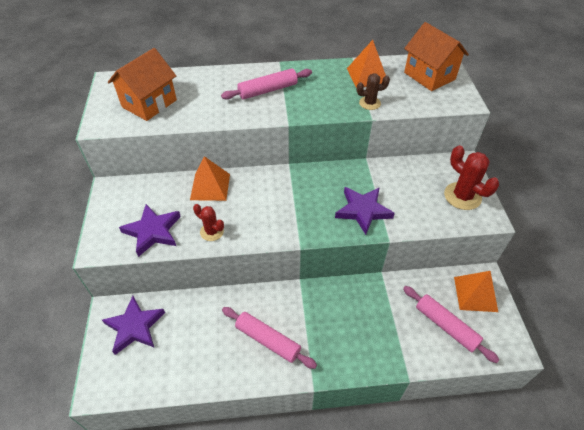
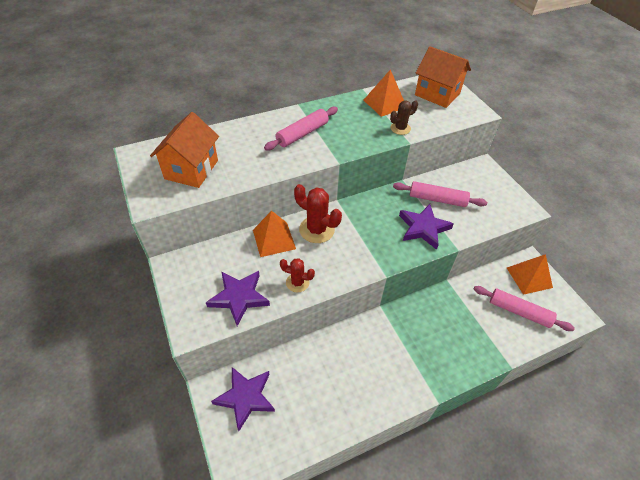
camera: 20 degrees left, 0 degrees up
pink rolling pin [222,307,317,369] -> pink rolling pin moved to [393,181,487,207]
red cactus [444,145,499,210] -> red cactus moved to [294,184,342,243]

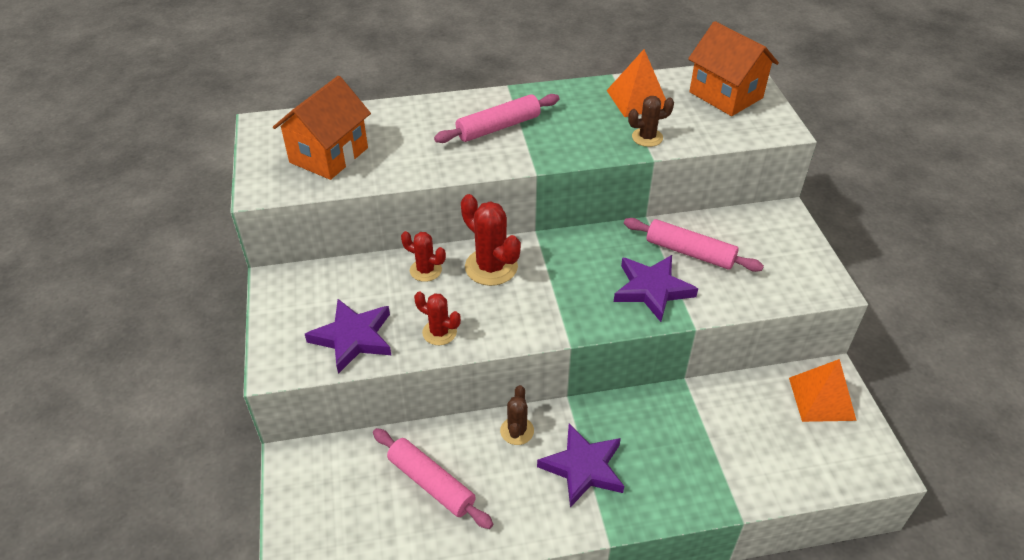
camera: 15 degrees right, 5 degrees down
purple star [211,367,275,431] -> purple star moved to [537,424,624,508]
orange pyramid [253,211,296,257] -> red cactus [401,231,446,282]
pink rolling pin [474,286,575,331] -> pink rolling pin moved to [373,428,493,529]
none -> brown cactus [500,385,534,445]

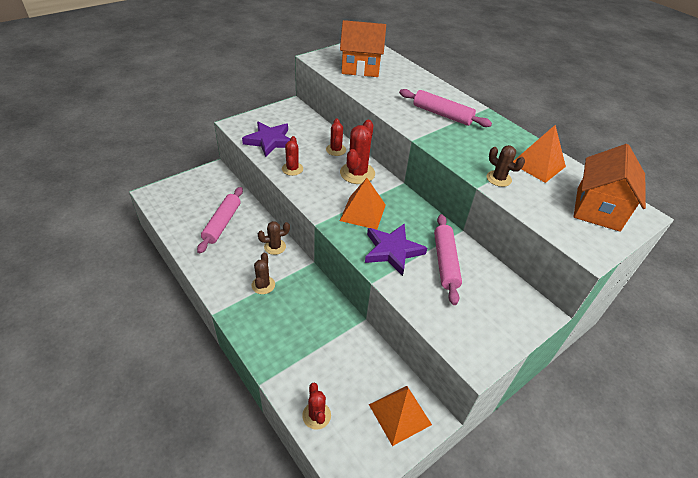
camera: 60 degrees right, 0 degrees up
purple star [537,424,624,508] -> brown cactus [252,253,275,294]
none -> red cactus [302,383,331,430]
none -> orange pyramid [340,178,386,230]

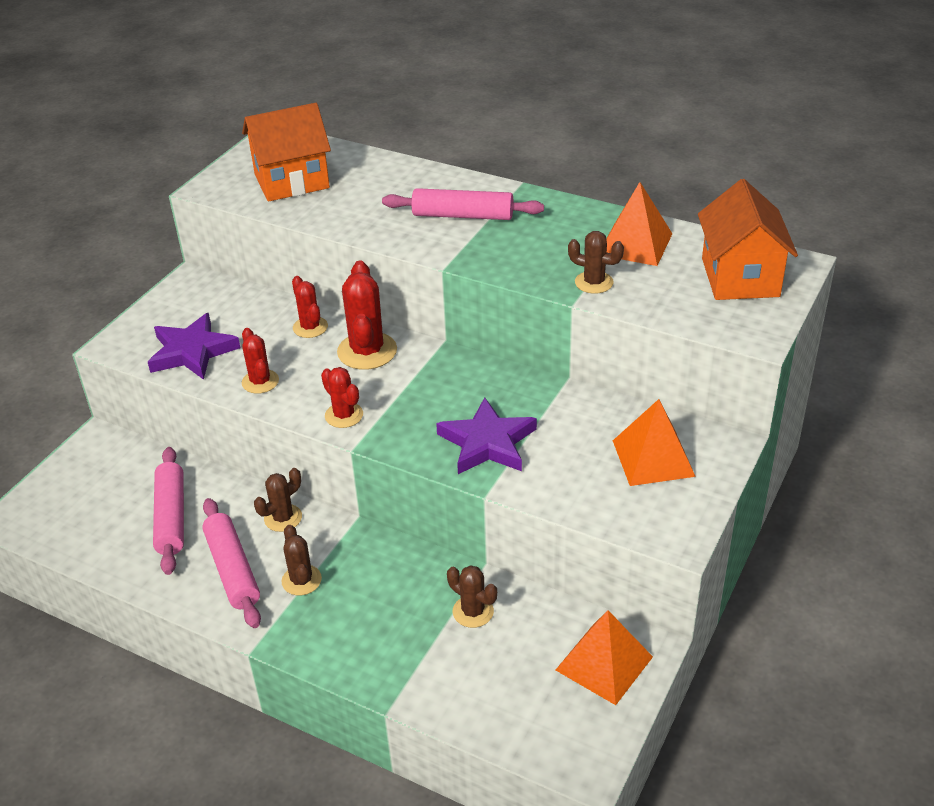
camera: 20 degrees left, 5 degrees down
red cactus [302,383,331,430] -> red cactus moved to [321,367,363,428]
orange pyramid [340,178,386,230] -> orange pyramid moved to [613,399,696,486]
pink rolling pin [434,214,462,305] -> pink rolling pin moved to [202,498,261,628]
none -> brown cactus [447,565,497,628]

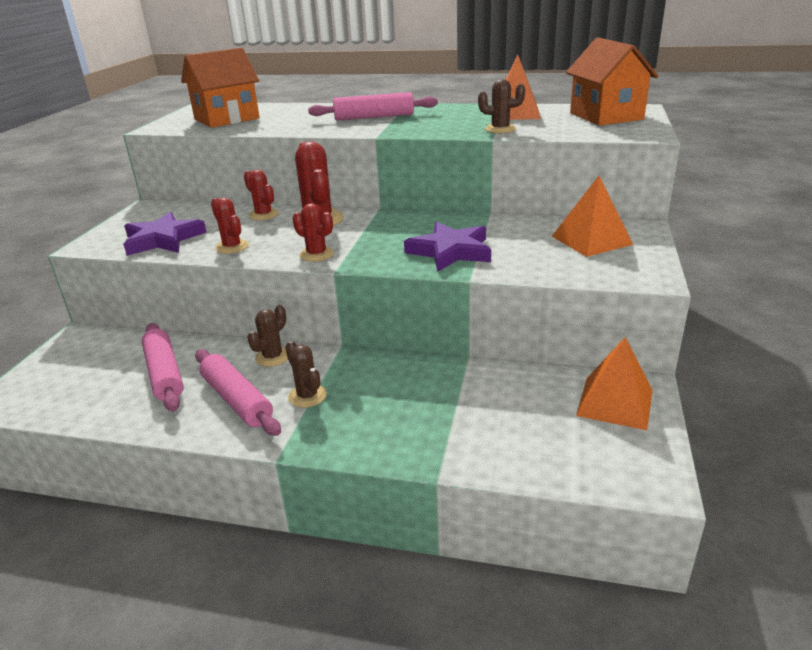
camera: 15 degrees left, 10 degrees down
brown cactus [447,565,497,628] -> none

